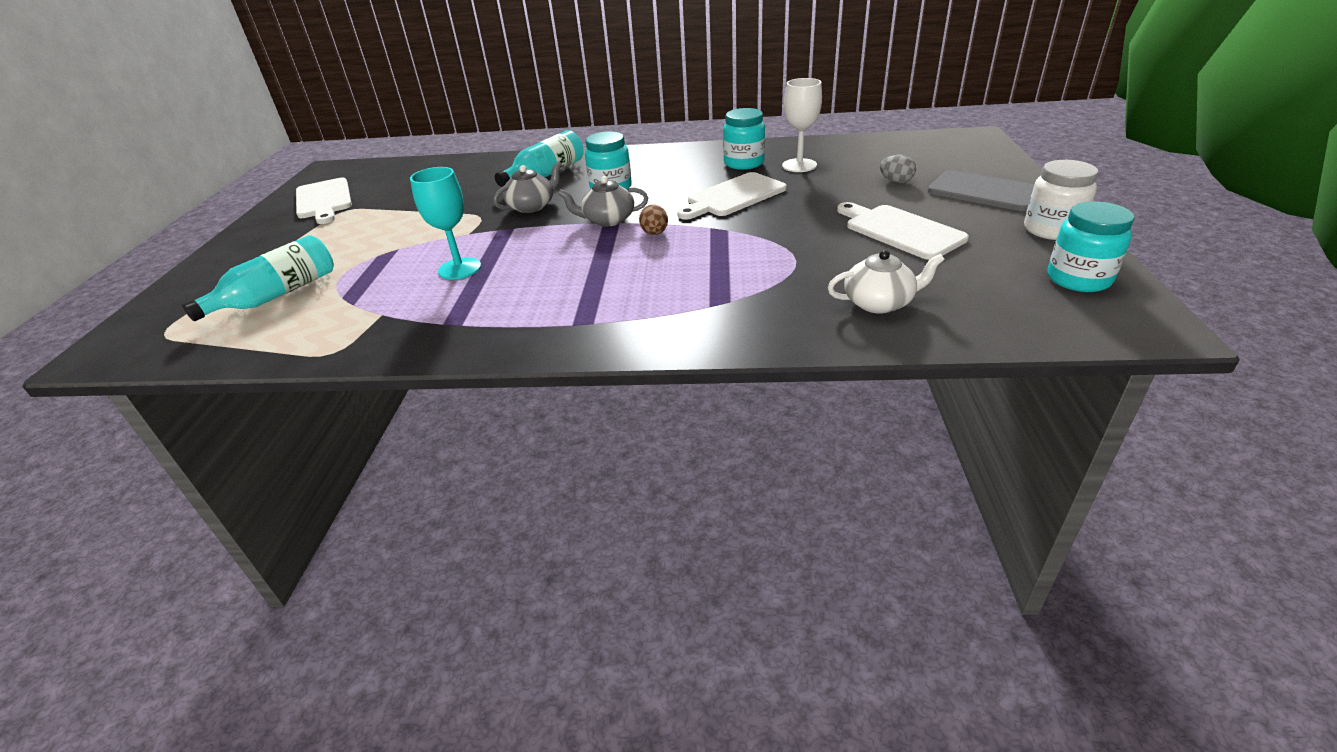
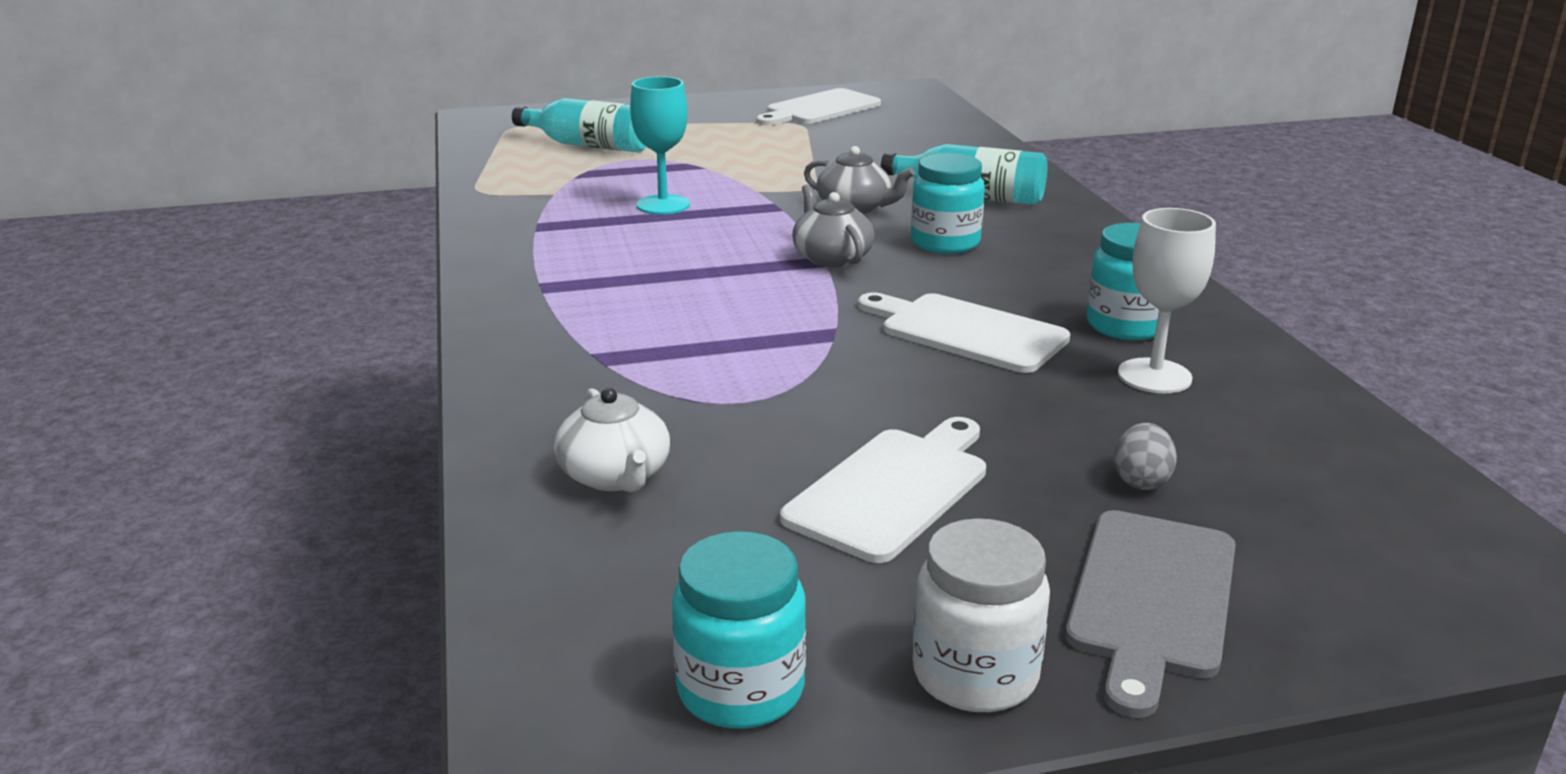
camera: 70 degrees right, 10 degrees down
brown egg [639,204,668,235] -> none

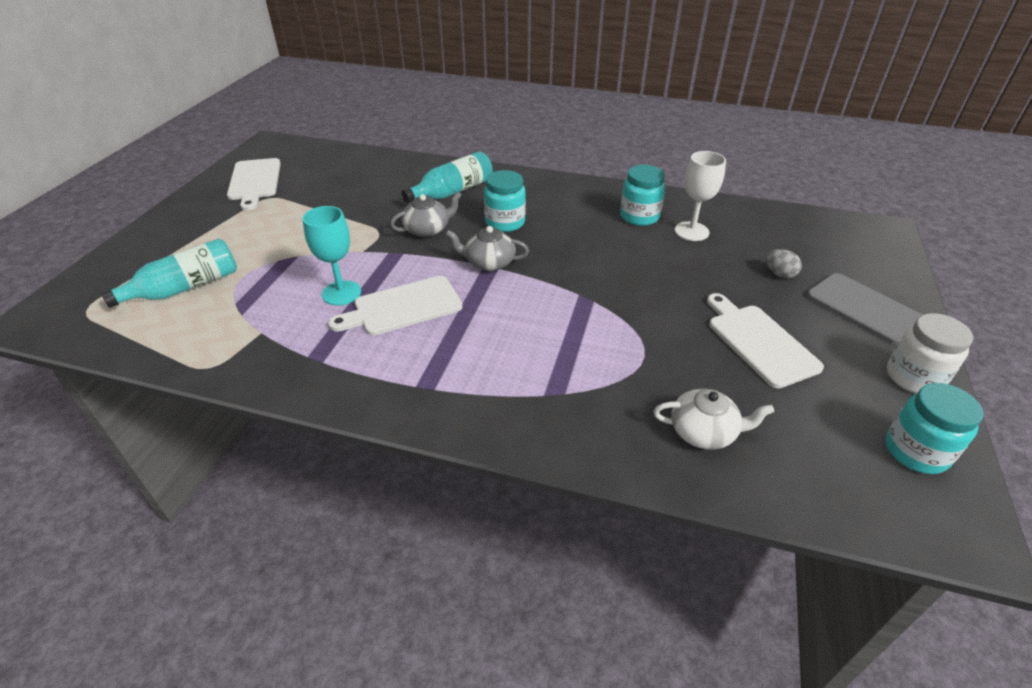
camera: 60 degrees left, 15 degrees up
white cutting board [858,292,1070,373] -> white cutting board moved to [328,276,462,335]

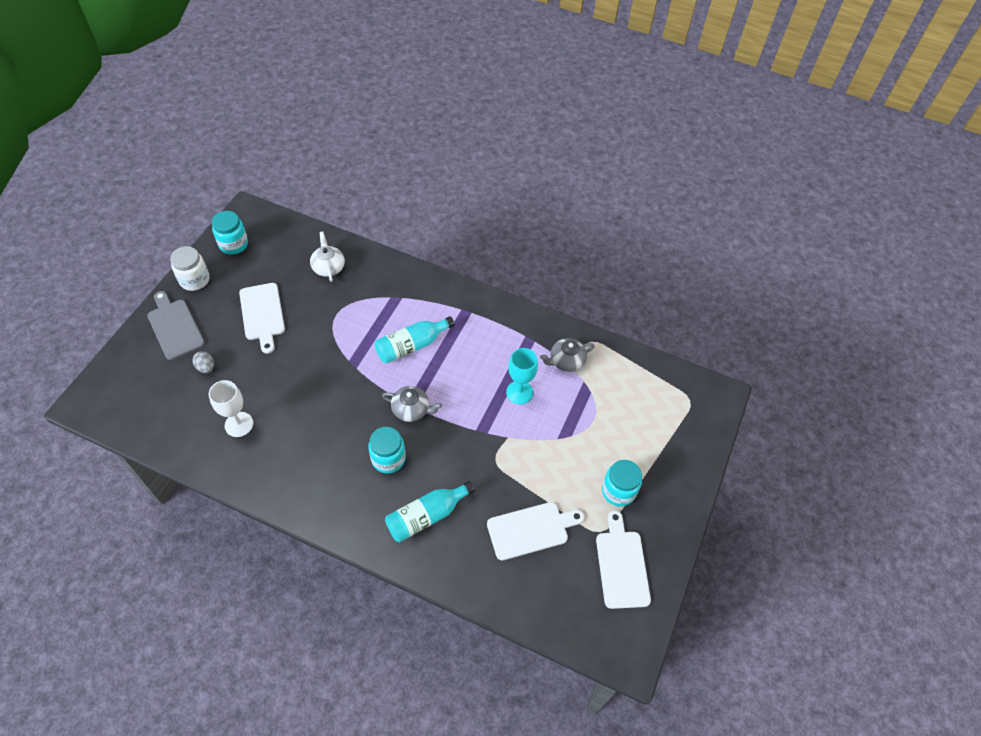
camera: 175 degrees left, 15 degrees up
turquoise bottle [101,239,237,308] -> turquoise bottle moved to [375,316,455,364]
white cutting board [328,276,462,335] -> white cutting board moved to [487,502,585,560]
grey teapot [390,192,462,237] -> grey teapot moved to [540,338,595,372]
turquoise jar [620,165,665,226] -> turquoise jar moved to [602,460,642,507]
white teapot [653,389,774,450] -> white teapot turned 60 degrees clockwise [310,231,345,282]

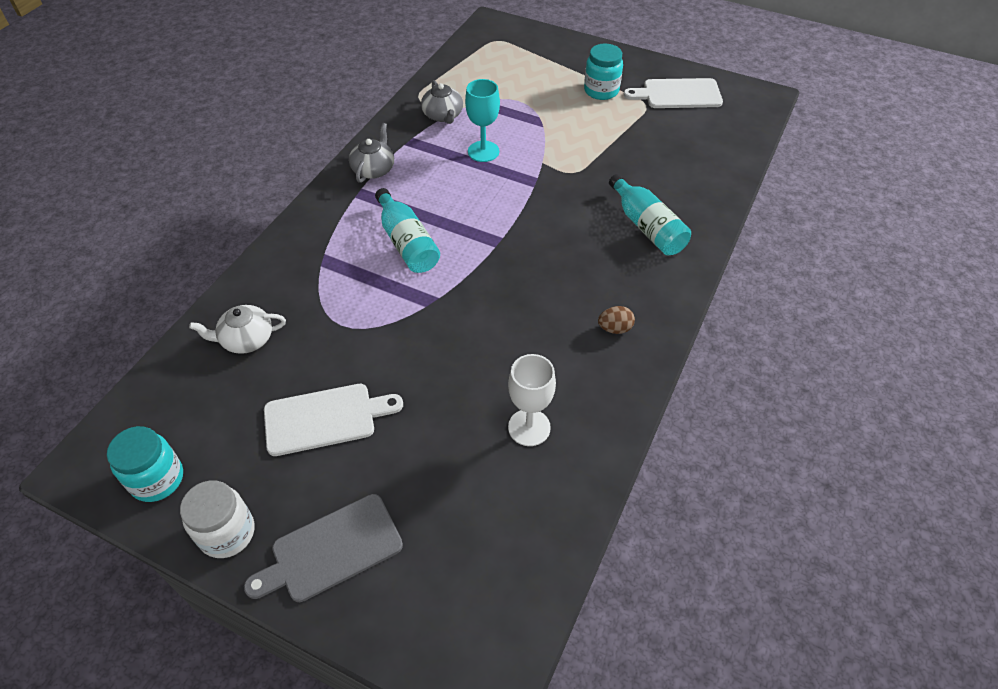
camera: 85 degrees left, 5 degrees down
grey egg [192,351,214,373] -> none
turquoise jar [368,427,406,474] -> none
grey teapot [382,386,442,422] -> grey teapot moved to [349,123,394,183]
white cutting board [487,502,585,560] -> none
none -> brown egg [598,306,635,334]

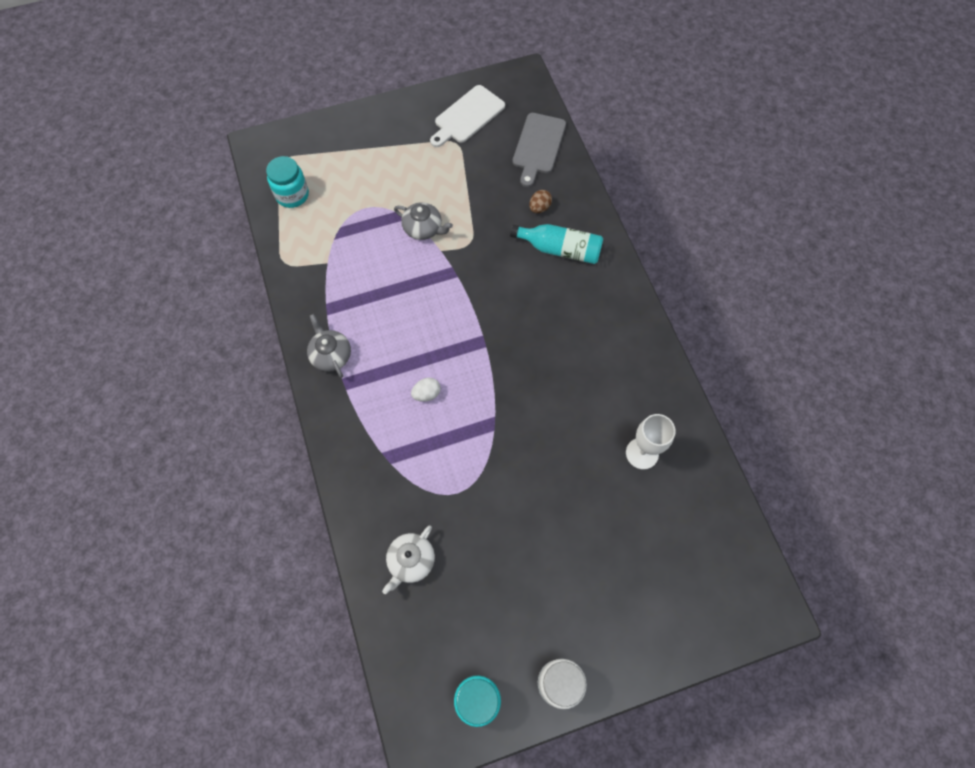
camera: 45 degrees left, 15 degrees up
grey cutting board [244,494,403,602] -> grey cutting board moved to [512,113,566,187]
white cutting board [264,384,403,456] -> none
turquoise bottle [375,188,440,273] -> white egg [411,378,441,402]
grey teapot [421,80,463,124] -> grey teapot moved to [394,202,453,240]
turquoise goblet [465,79,500,162] -> none
turquoise jar [584,44,623,100] -> turquoise jar moved to [266,156,309,208]
brown egg [598,306,635,334] -> brown egg moved to [529,190,552,213]

